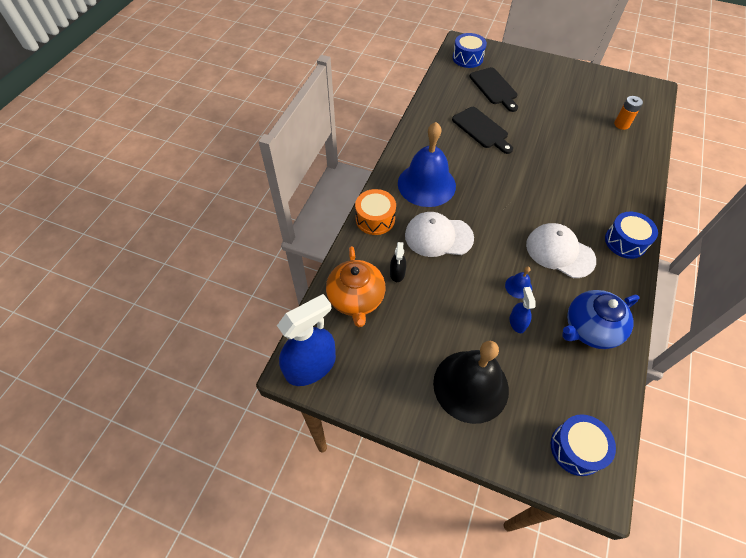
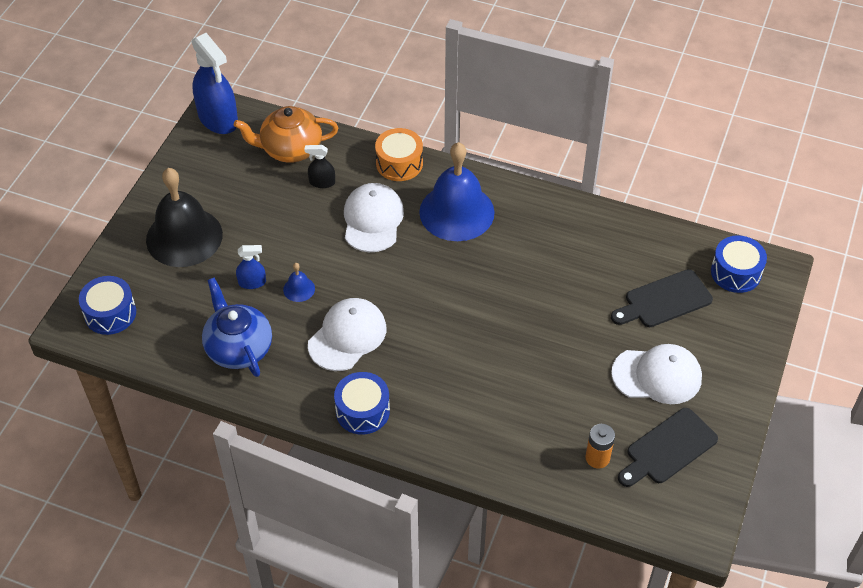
camera: 90 degrees right, 5 degrees down
black cutting board [452,107,513,154] -> black cutting board moved to [618,408,718,487]
none -> white cap [611,344,702,404]

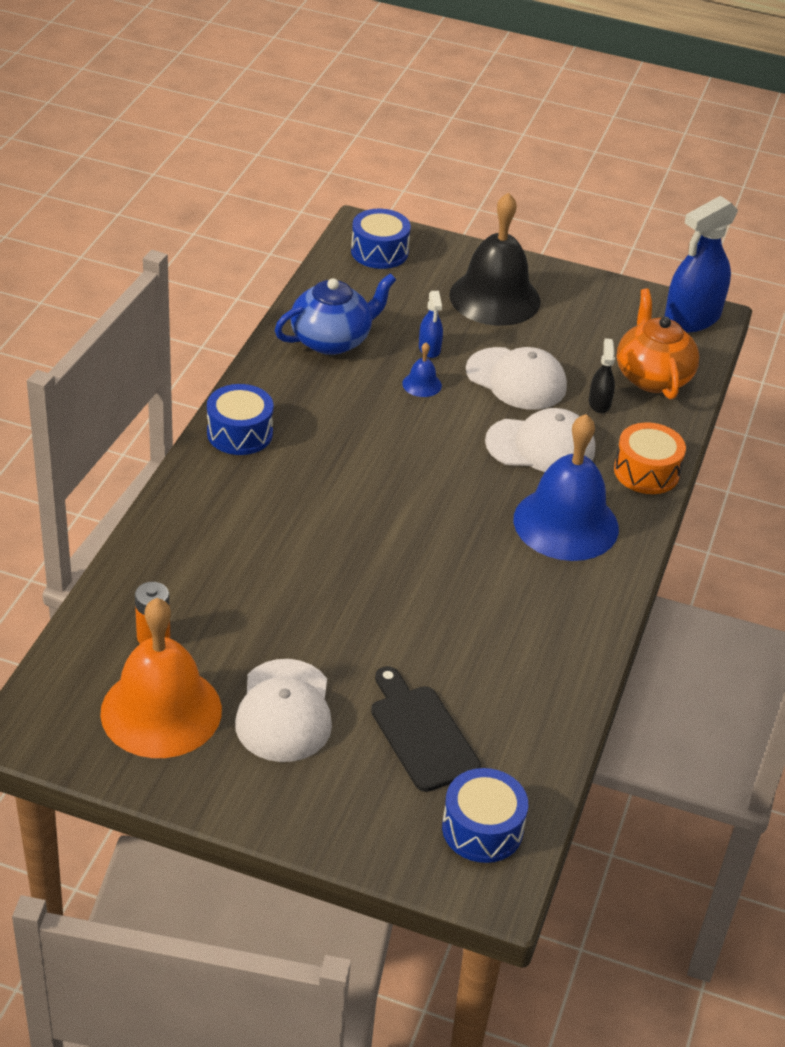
camera: 85 degrees right, 10 degrees down
white cap [308,298,386,371] -> white cap moved to [466,347,567,410]
black cutting board [618,408,718,487] -> orange bell [100,598,222,758]

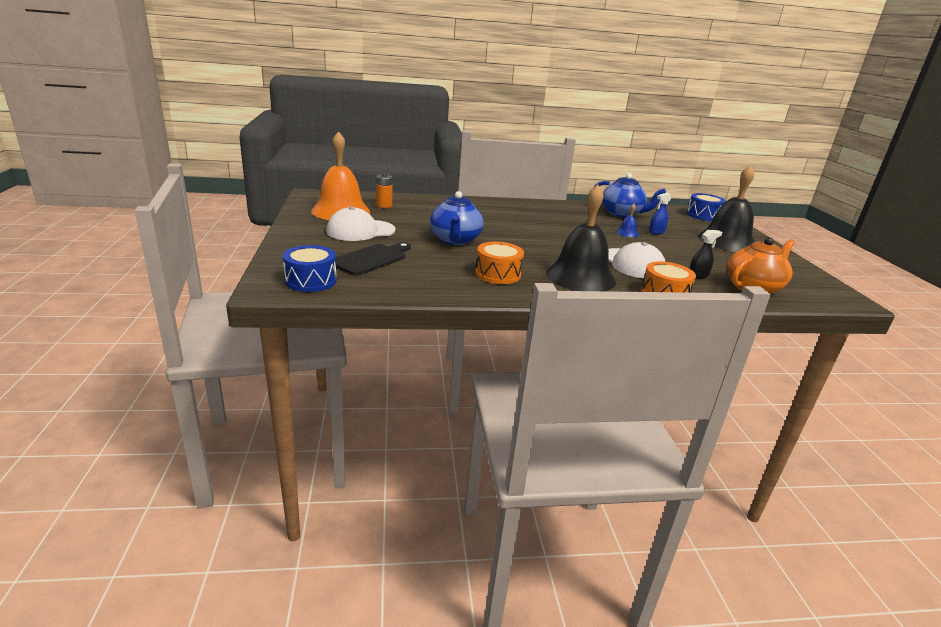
camera: 65 degrees right, 15 degrees down
blue drum [207,384,274,455] -> none
white cap [466,347,567,410] -> none
blue bell [513,414,619,561] -> black bell [546,185,616,291]
blue spray bottle [664,196,738,332] -> none
none -> blue teapot [430,191,484,245]
none -> orange drum [475,242,524,284]

